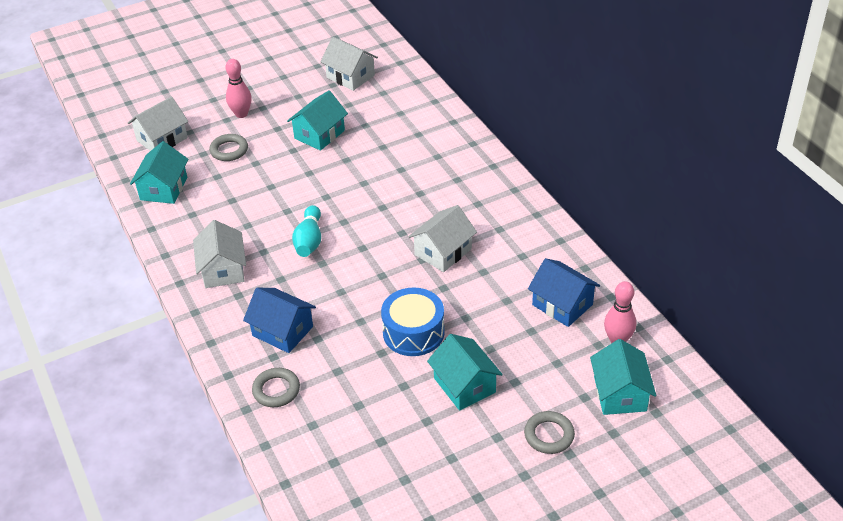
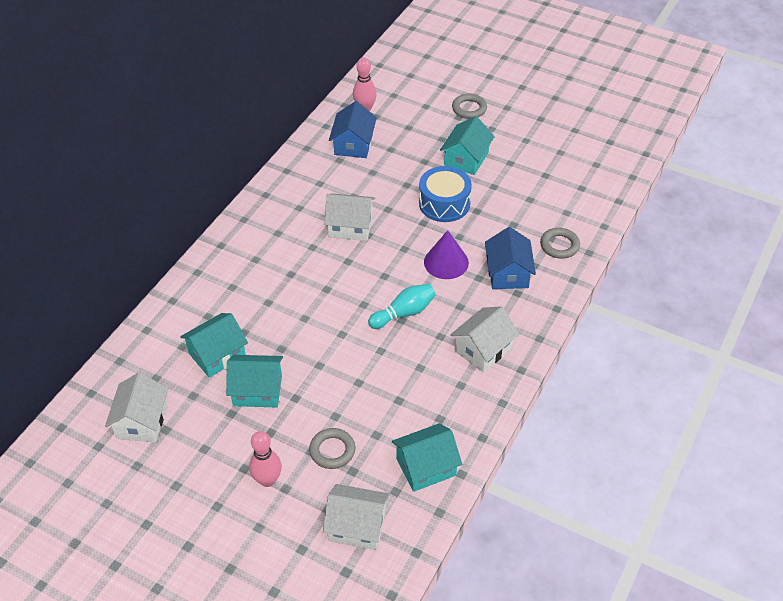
camera: 125 degrees left, 5 degrees up
turquoise house [590,339,656,415] -> turquoise house moved to [180,313,248,378]
none -> purple cone [424,230,469,279]

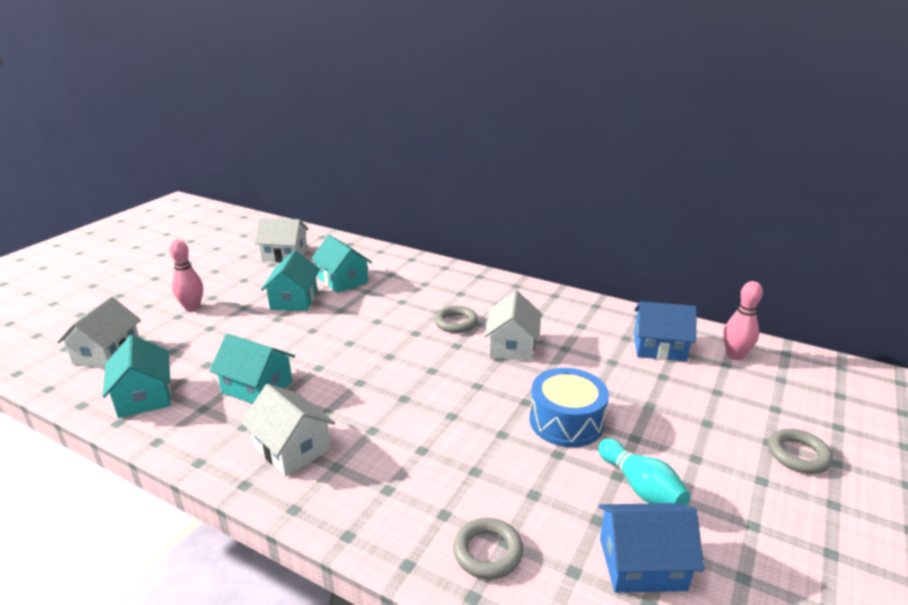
camera: 90 degrees right, 20 degrees down
grey ring [309,428,355,469] -> grey ring moved to [434,306,478,333]
turquoise bowling pin [368,284,436,329] -> turquoise bowling pin moved to [598,438,690,506]
purple cone [424,230,469,279] -> none
turquoise house [440,116,495,175] -> turquoise house moved to [210,334,295,404]
blue house [485,227,536,289] -> blue house moved to [598,503,704,593]

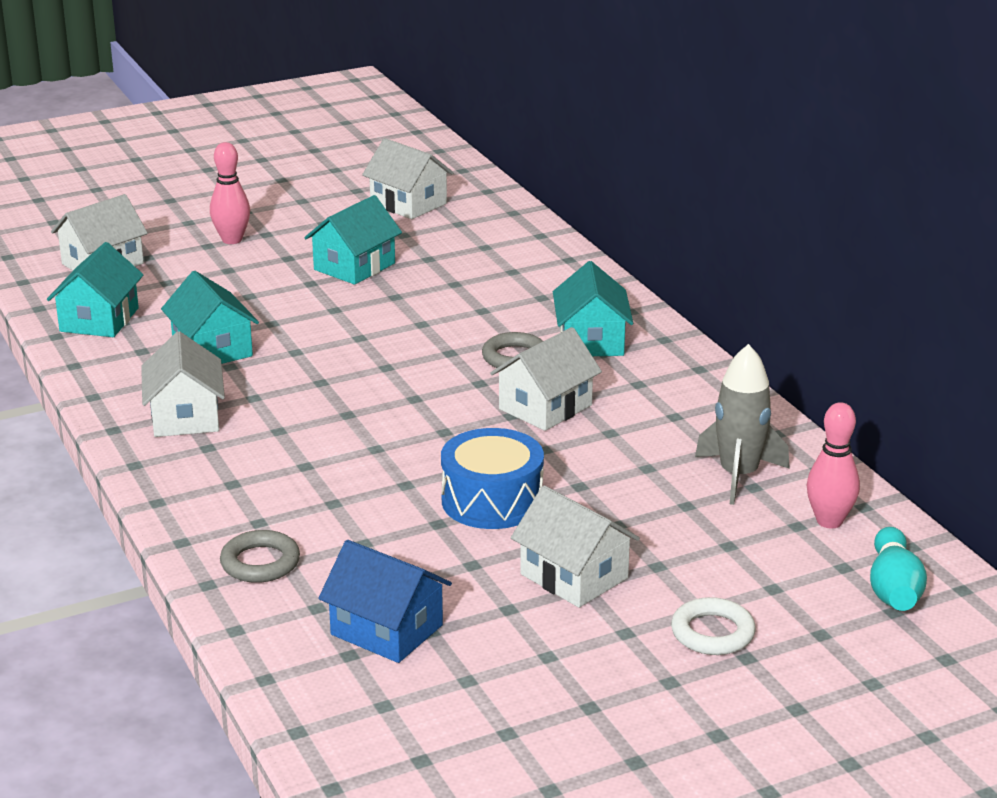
camera: 35 degrees right, 0 degrees up
turquoise house [311,235,372,293] -> turquoise house moved to [553,261,633,356]
turquoise bowling pin [598,438,690,506] -> turquoise bowling pin moved to [870,527,927,611]
blue house [634,301,697,362] -> grey rocket [695,344,790,505]
grey ring [768,429,833,474] -> white ring [671,597,756,655]
none -> white house [511,485,640,608]

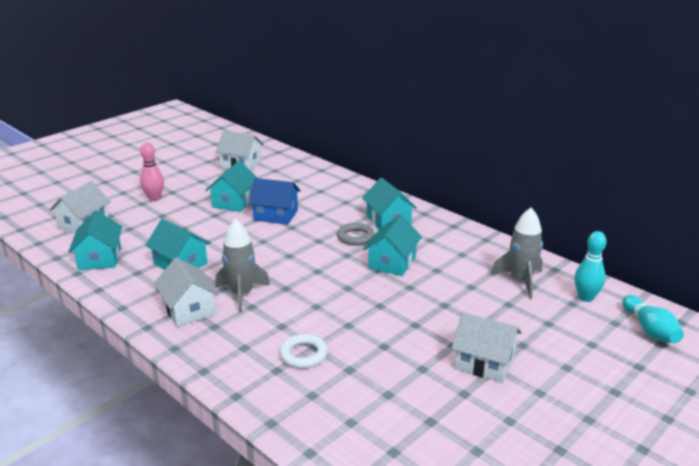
camera: 20 degrees left, 0 degrees up
grey ring [220,530,300,583] -> none
blue house [318,540,452,663] -> blue house moved to [249,178,301,225]
blue drum [441,428,544,529] -> none
white house [490,327,602,431] -> turquoise house [364,215,422,276]
white ring [671,597,756,655] -> white ring moved to [279,334,328,369]
pink bowling pin [807,402,860,528] -> turquoise bowling pin [574,231,607,302]
none -> grey rocket [215,219,270,313]

